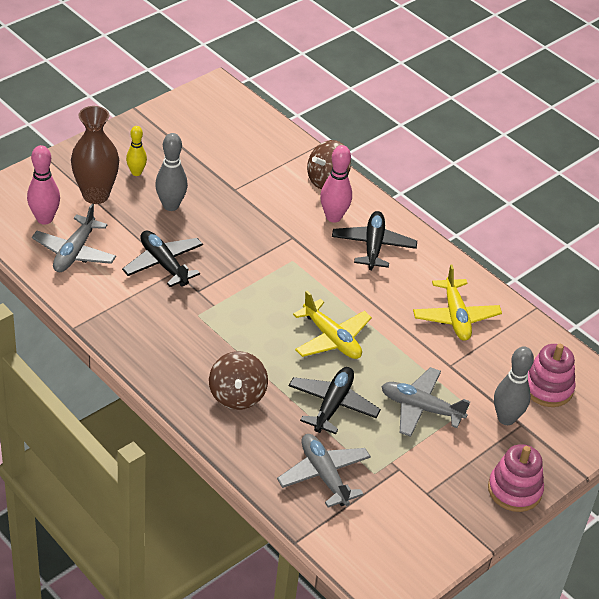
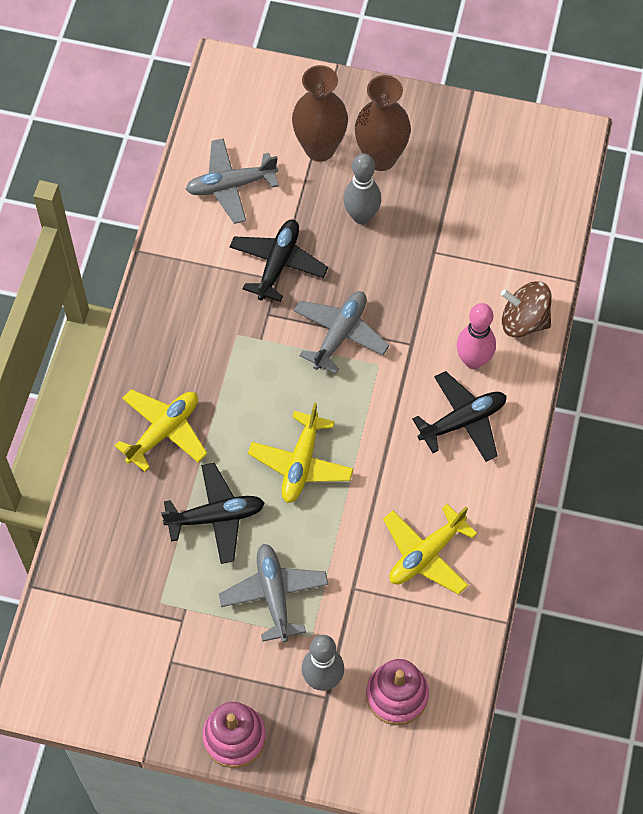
camera: 60 degrees right, 20 degrees up
pink bowling pin [27,145,60,225] -> none
yellow bowling pin [126,126,147,176] -> brown vase [355,75,411,171]
brown spinning top [209,351,268,410] -> yellow plane [114,389,207,472]
grey plane [277,434,371,508] -> grey plane moved to [293,291,389,374]

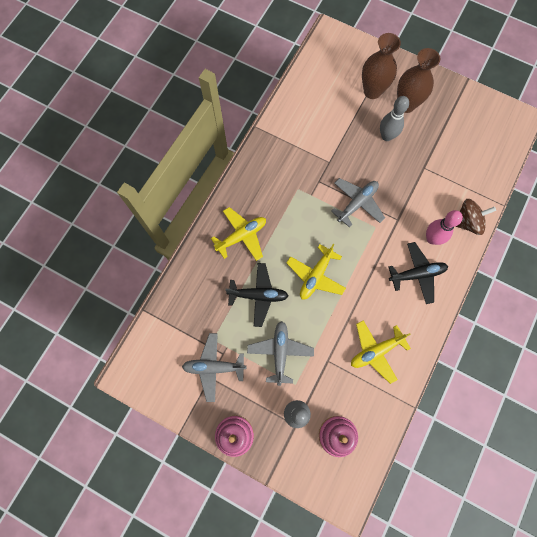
camera: 15 degrees right, 10 degrees up
grey plane [186,138,279,224] -> grey plane moved to [182,333,246,402]
black plane [229,220,328,302] -> none
brown spinning top [501,281,551,338] -> brown spinning top turned 135 degrees clockwise [455,199,496,235]

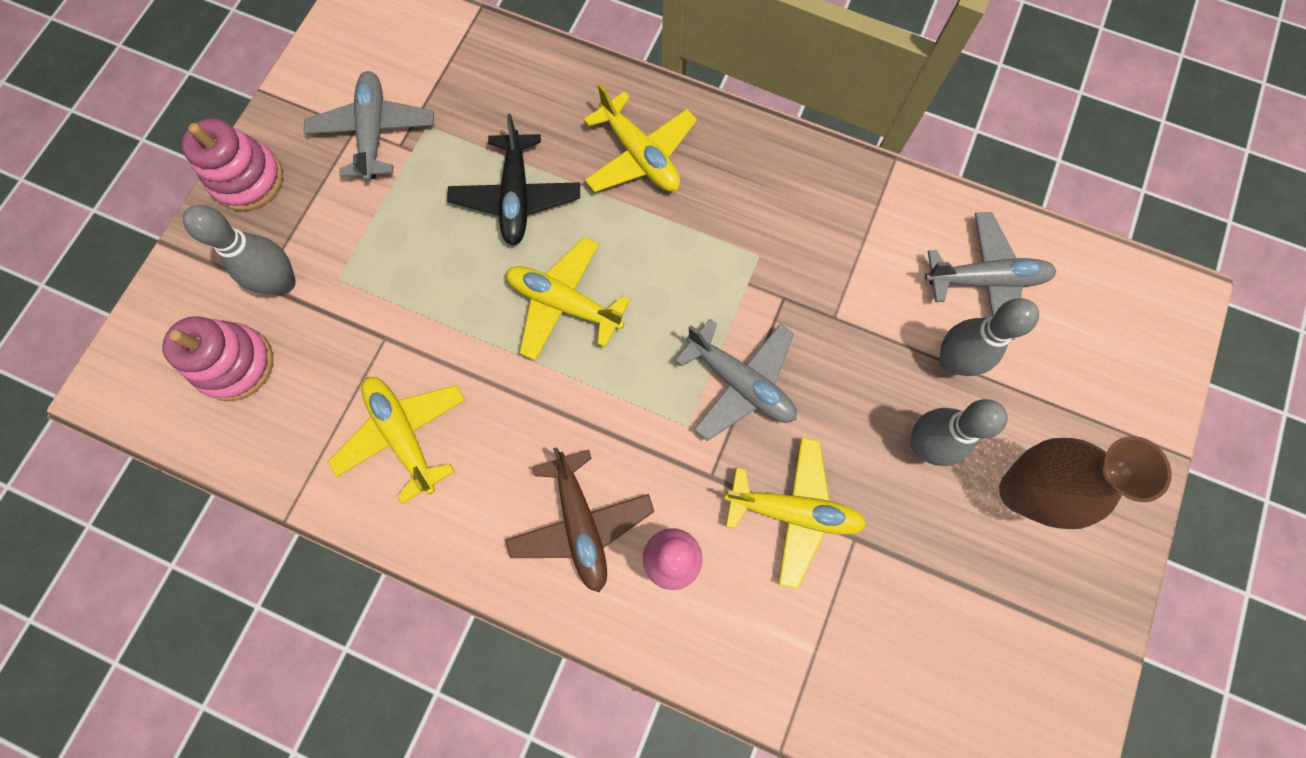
camera: 85 degrees right, 0 degrees up
grey plane [247,321,314,386] -> grey plane moved to [925,212,1056,340]
brown vase [362,33,401,99] -> none
black plane [388,242,448,304] -> brown plane [505,447,654,592]
brown spinning top [455,199,496,235] -> none
none -> yellow plane [724,437,866,589]
none -> grey bowling pin [939,298,1039,376]

